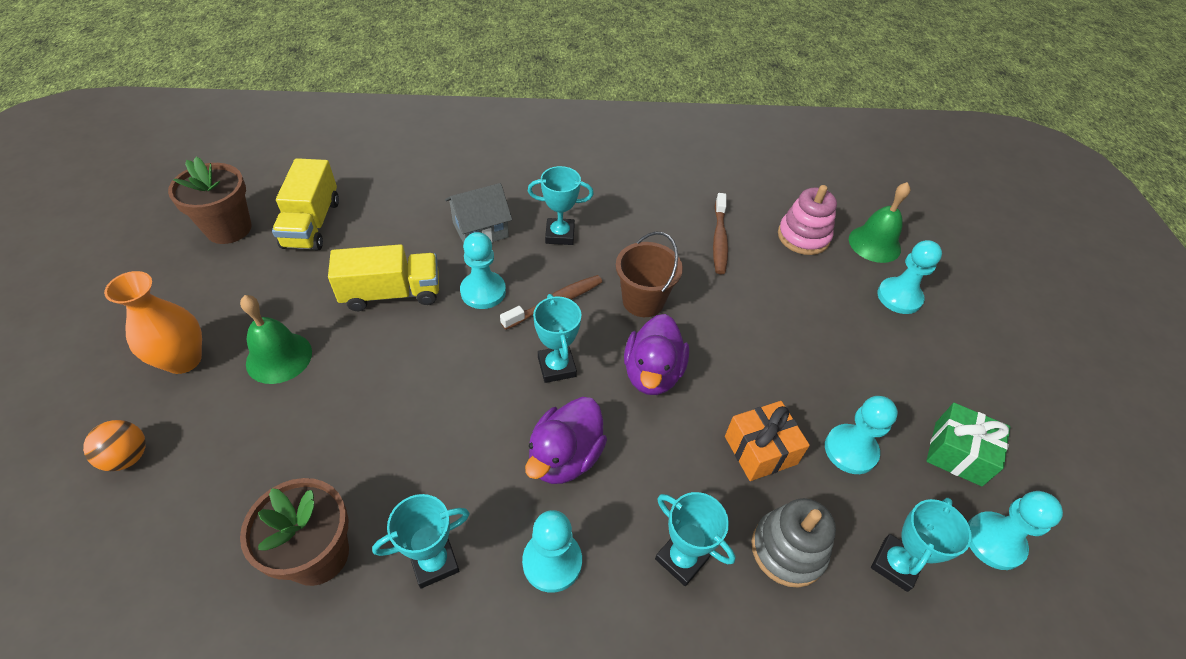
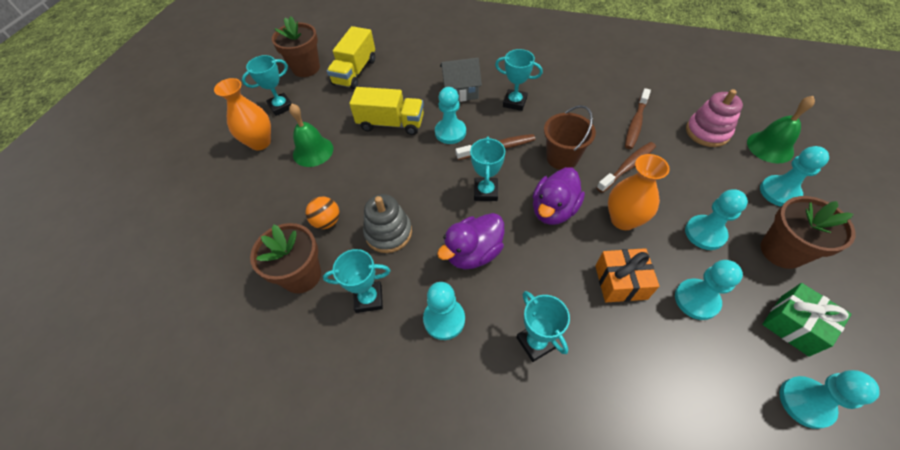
camera: 25 degrees right, 5 degrees up
orange ball [83,420,146,471] -> orange ball moved to [305,197,339,229]
grey stacking toy [751,498,836,588] -> grey stacking toy moved to [363,194,412,253]
turquoise trophy [871,498,972,592] -> turquoise trophy moved to [242,55,292,116]
none -> brown toothbrush [597,142,656,193]
none -> orange vase [608,154,670,230]
none -> turquoise pawn [685,190,748,250]
none -> brown flower pot [761,196,855,269]

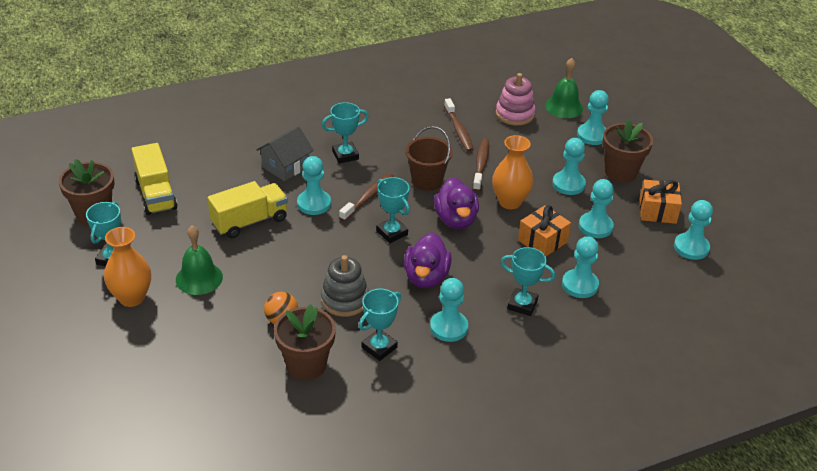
camera: 45 degrees left, 15 degrees down
green gift [762,283,851,357] -> orange gift [639,180,682,224]
none -> turquoise pawn [562,236,599,298]

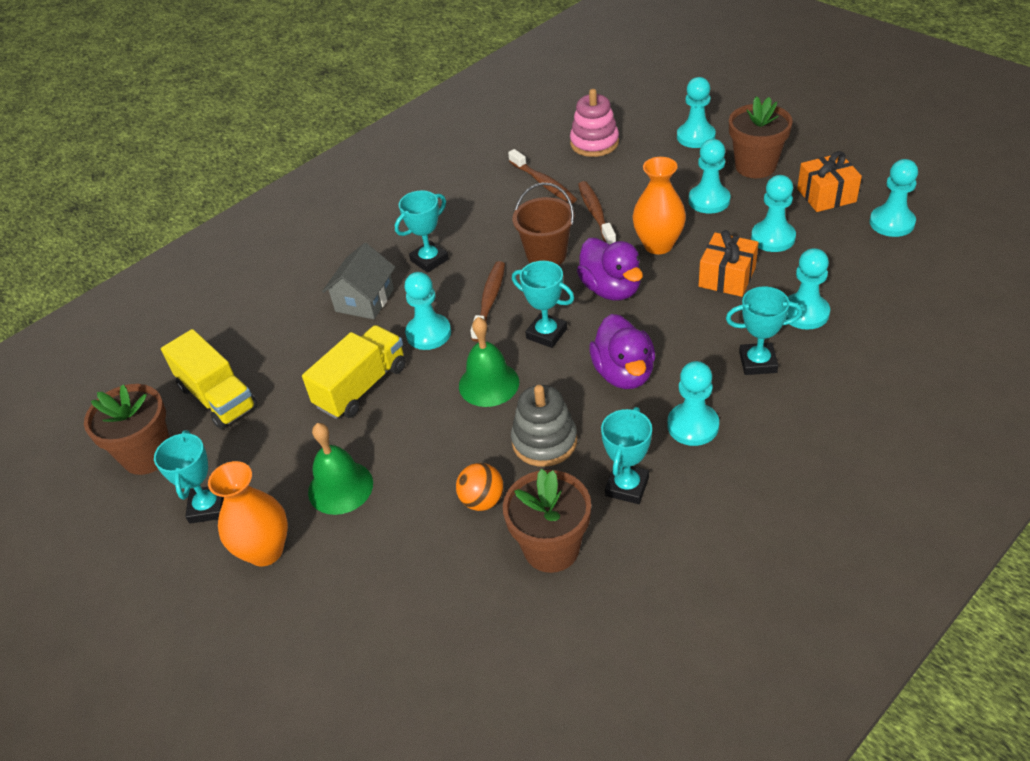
camera: 15 degrees left, 5 degrees up
green bell [545,58,583,118] -> green bell moved to [459,317,519,407]

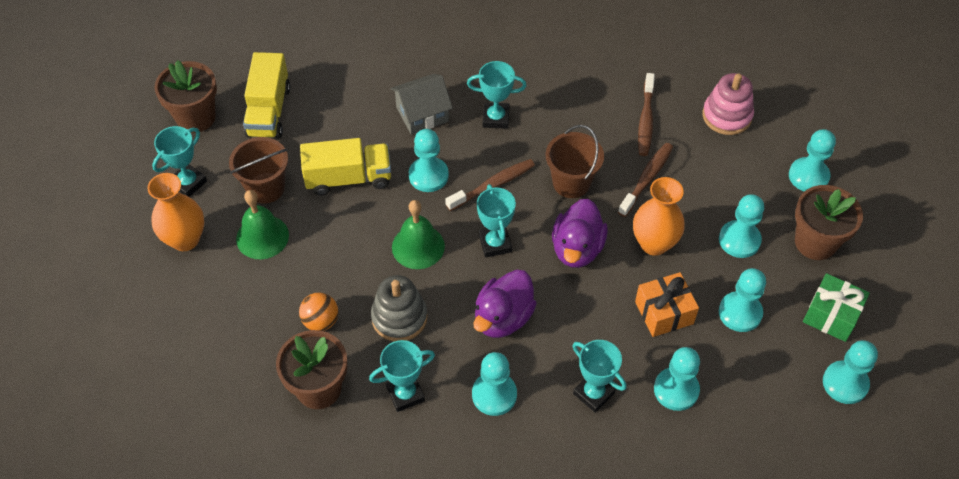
camera: 40 degrees right, 10 degrees up
orange gift [797,151,862,212] -> green gift [803,273,870,342]
none -> brown bucket [229,137,288,204]

